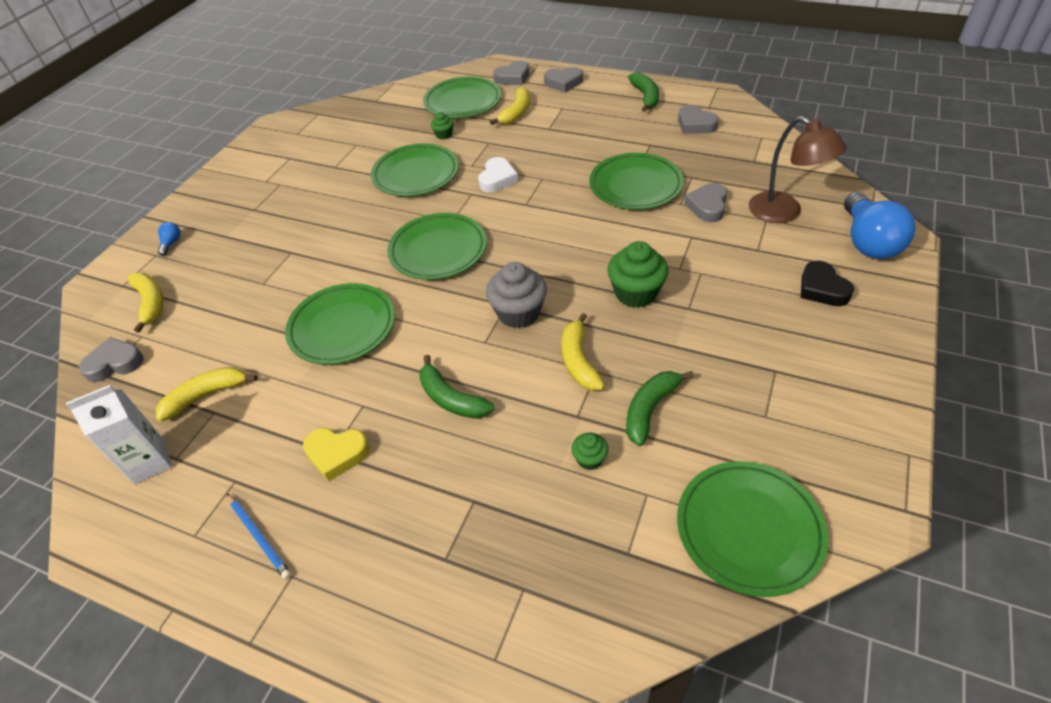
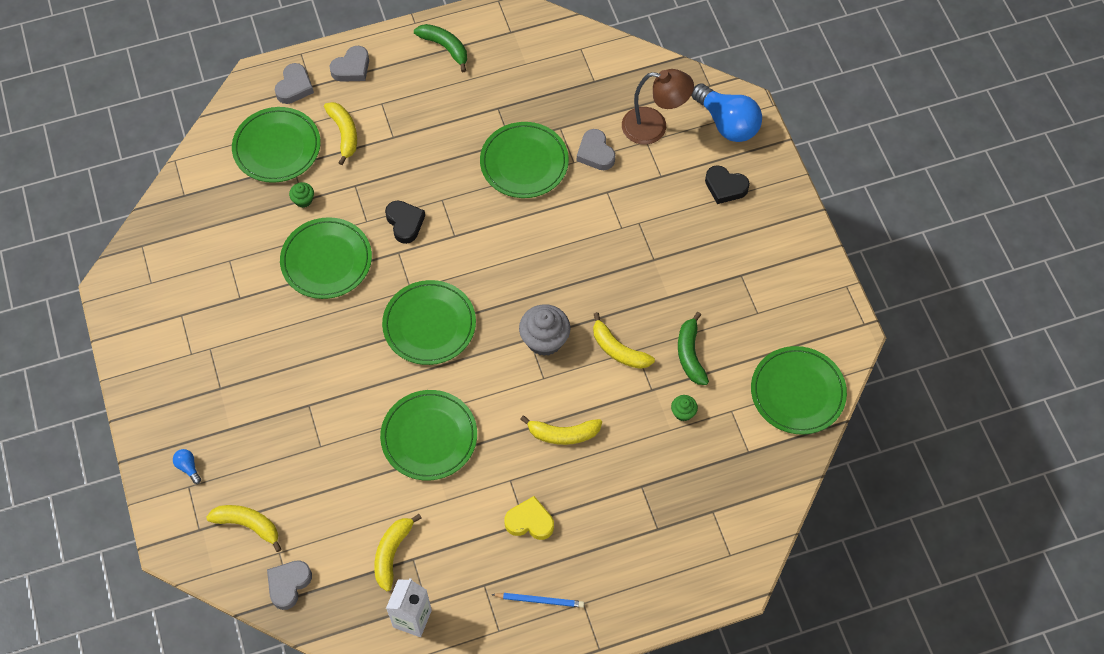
camera: 45 degrees left, 15 degrees up
yellow heart [303,428,370,481] -> yellow heart turned 135 degrees counterclockwise [504,496,554,540]
green banana [420,355,494,419] -> yellow banana [520,415,602,445]
white heart [478,157,518,192] -> black heart [385,200,425,244]
green cupcake [607,241,668,308] -> none
grey heart [678,105,719,134] -> none

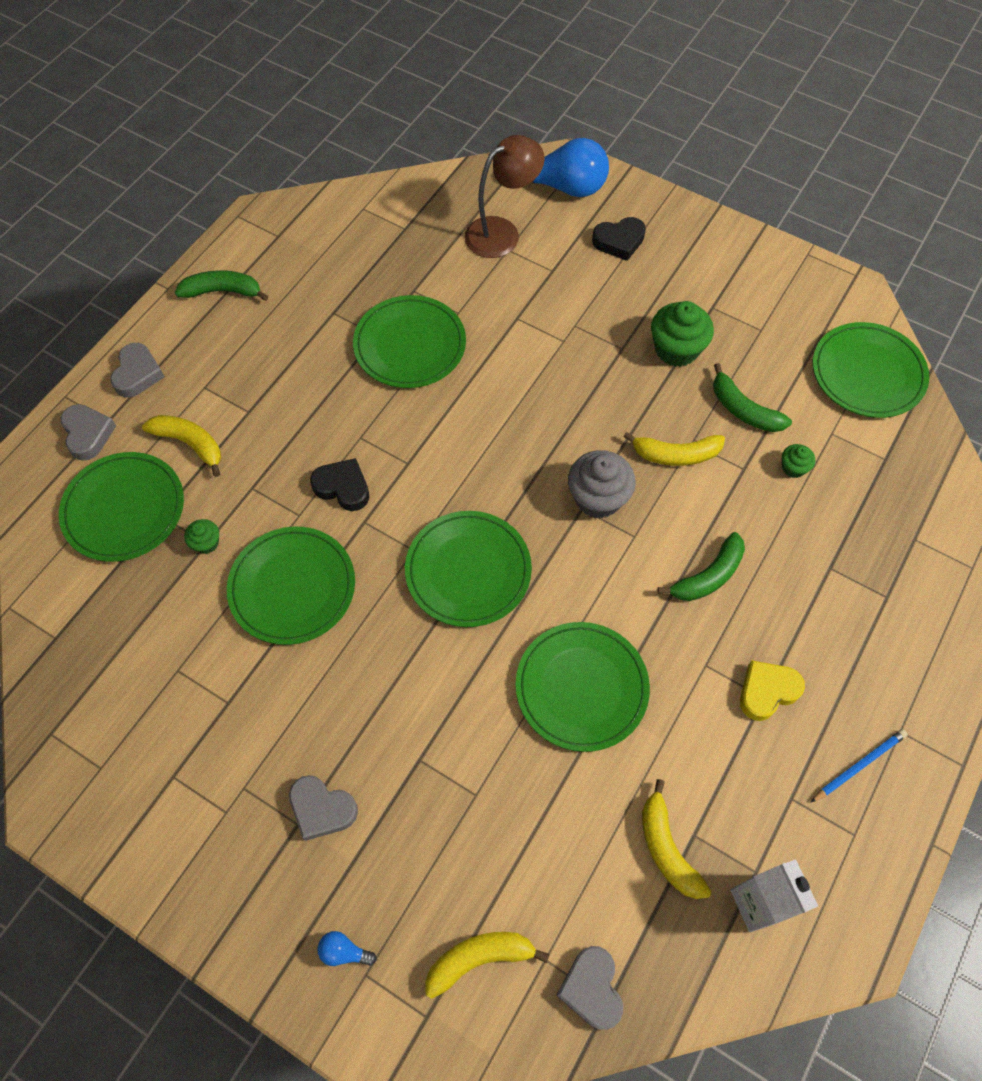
camera: 40 degrees left, 0 degrees up
yellow banana [520,415,602,445] -> green banana [658,532,745,601]
grey heart [577,129,615,170] -> grey heart moved to [289,775,358,841]
none -> green cupcake [651,301,714,367]

